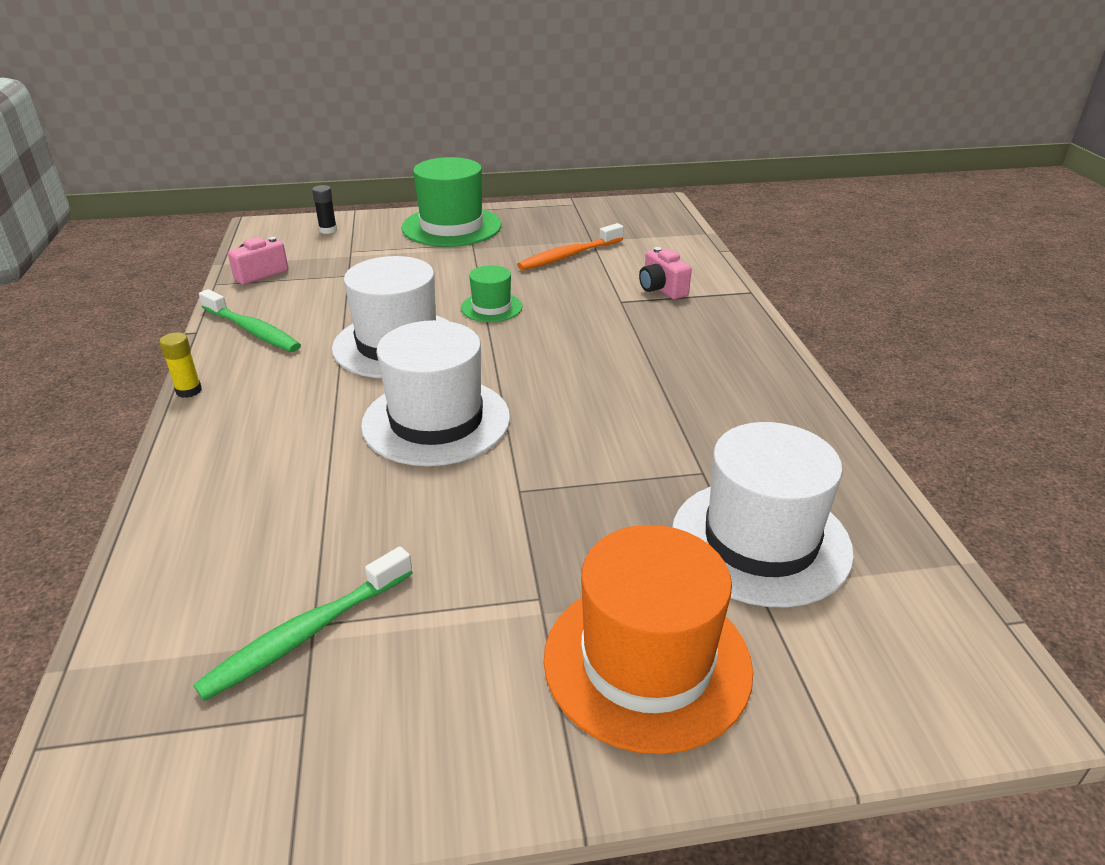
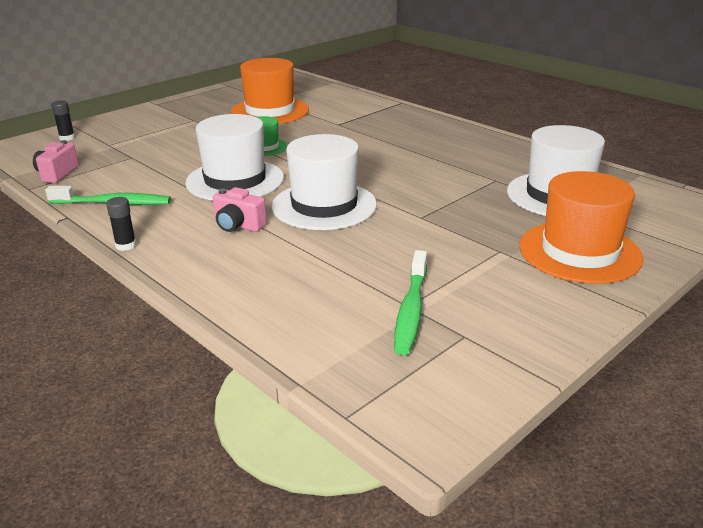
camera: 35 degrees left, 5 degrees down
yellow glue stick [159,332,202,398] -> black glue stick [106,197,136,251]
green hat [401,157,501,247] -> none
orange toothbrush [517,223,624,270] -> orange hat [231,58,309,124]
pink camera [639,247,692,299] -> pink camera moved to [213,187,267,232]

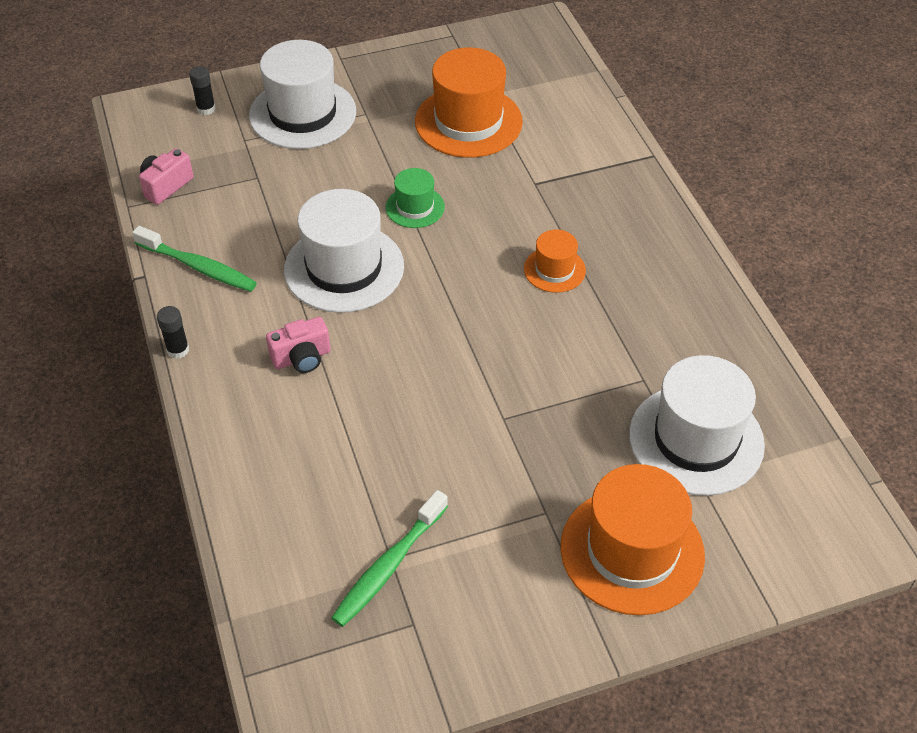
camera: 25 degrees right, 20 degrees up
pink camera [213,187,267,232] -> pink camera turned 75 degrees counterclockwise [266,317,331,373]
white hat [272,134,377,230] -> white hat moved to [249,40,356,149]
none -> orange hat [524,229,586,293]

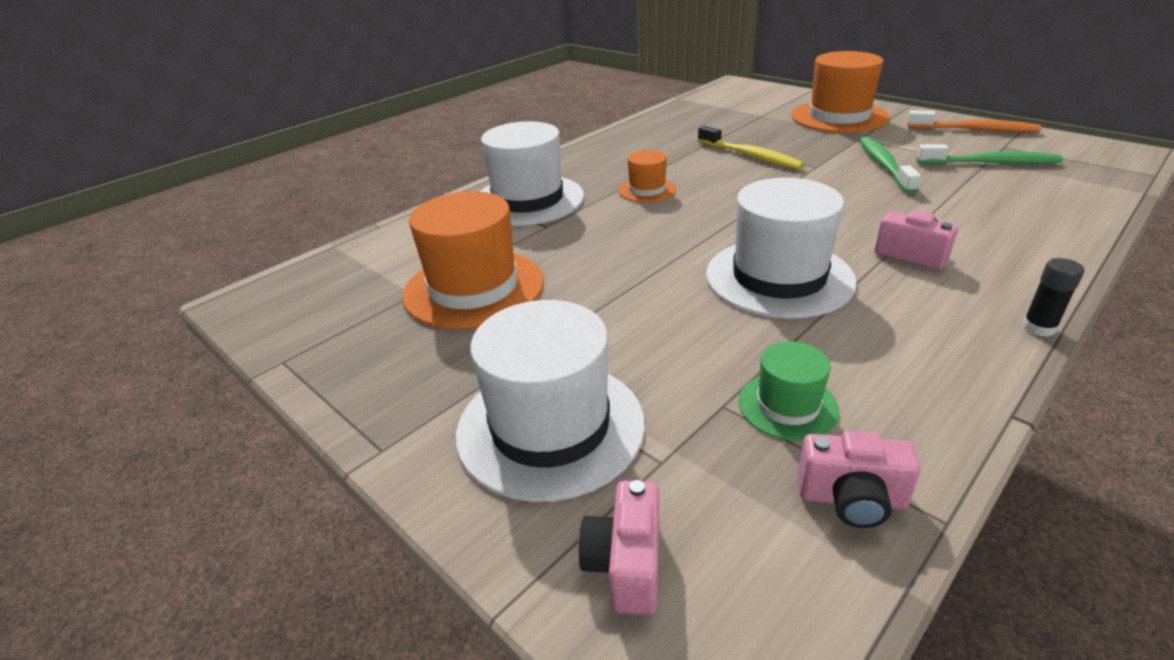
camera: 115 degrees left, 15 degrees down
green toothbrush [132,226,257,292] -> green toothbrush moved to [860,137,921,194]
black glue stick [189,66,216,115] -> pink camera [578,480,659,615]
green hat [386,168,445,228] -> green hat moved to [739,341,840,441]
white hat [629,355,765,496] -> white hat moved to [479,121,584,226]
none -> yellow toothbrush [698,125,805,170]
none -> orange toothbrush [908,110,1041,132]

